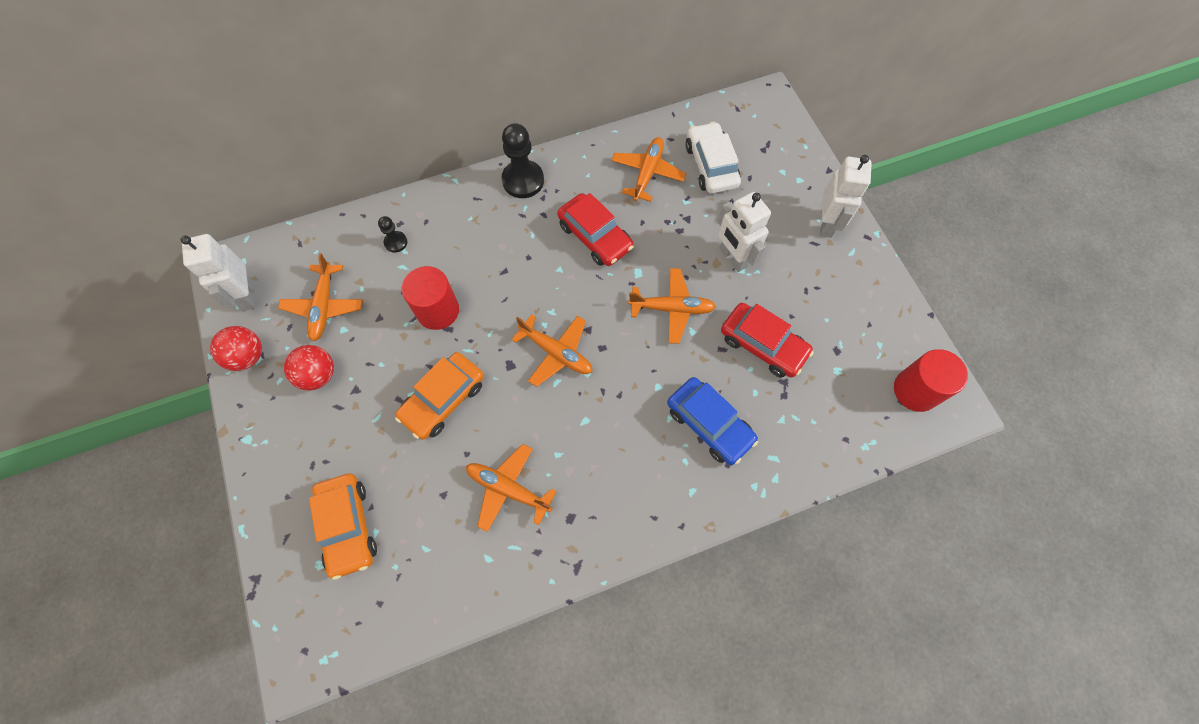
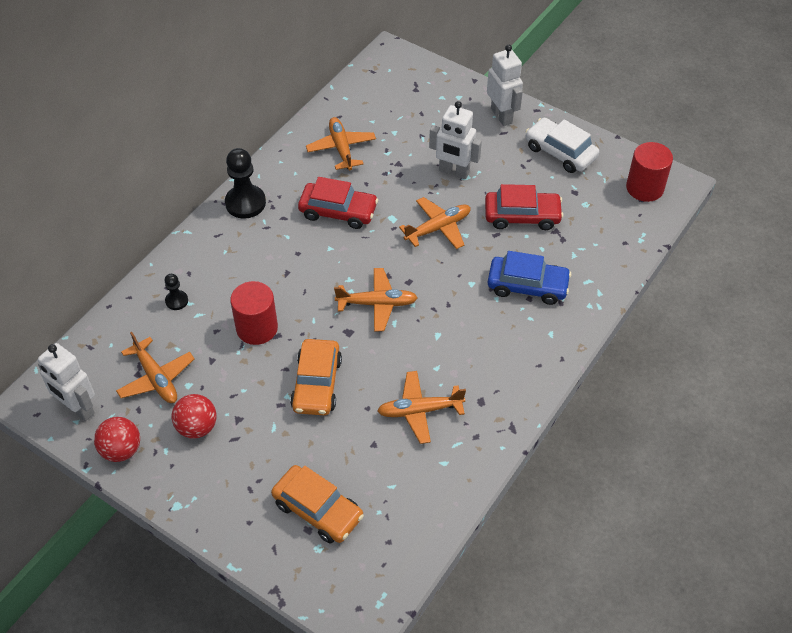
camera: 35 degrees left, 15 degrees down
white car [685,122,741,194] -> white car moved to [525,118,599,173]

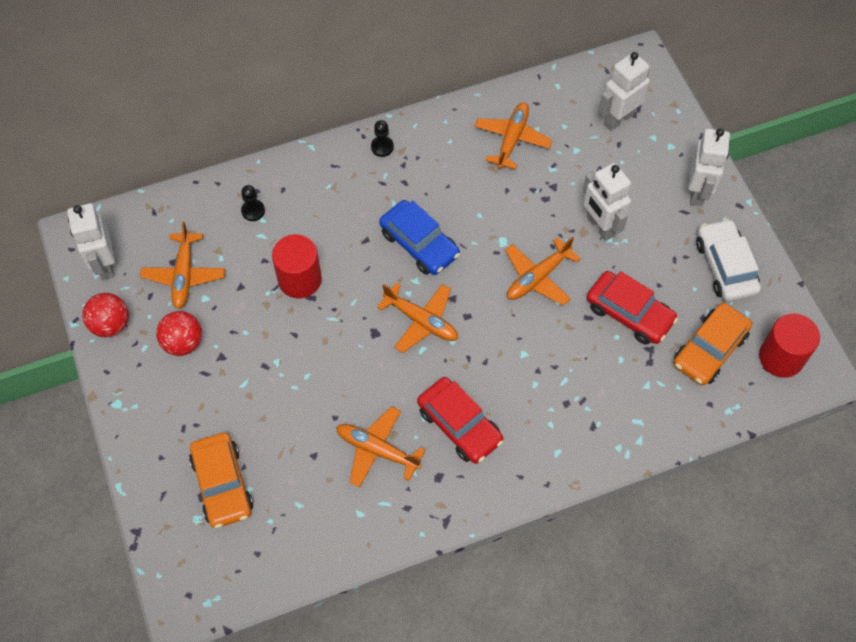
camera: 35 degrees right, 10 degrees up
black pawn [225,148,266,219] -> black pawn [371,120,394,157], size x0.52
orange car [290,339,342,416] -> orange car moved to [674,303,752,386]
red car [298,177,378,229] -> red car moved to [417,377,503,464]
orange plane [399,197,471,249] -> orange plane turned 135 degrees clockwise [505,236,581,306]
blue car [488,251,571,305] -> blue car moved to [379,200,460,275]
none -> white robot [598,52,650,131]

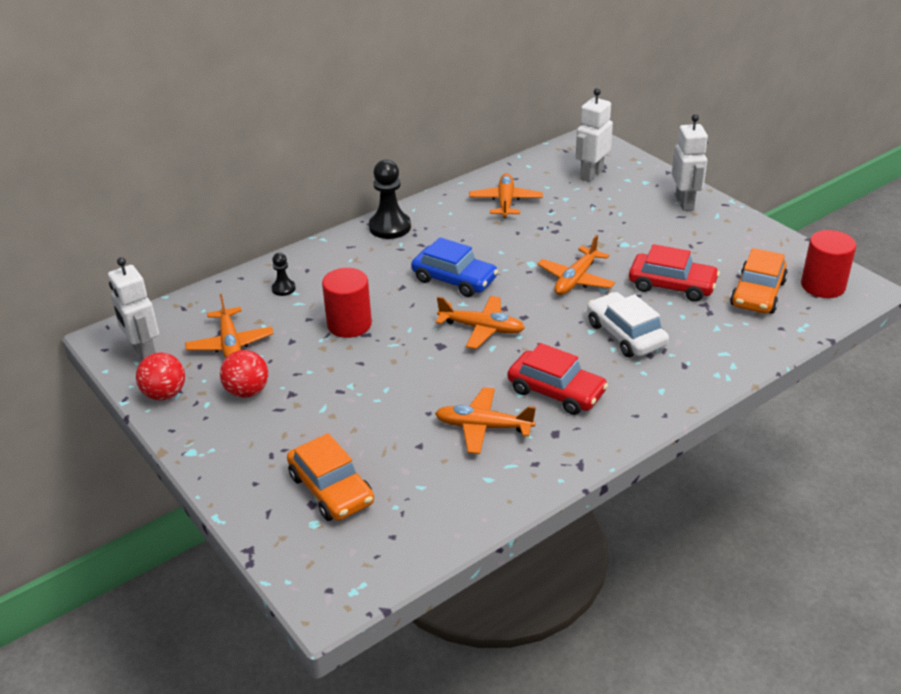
camera: 15 degrees left, 25 degrees down
black pawn [371,120,394,157] -> black pawn [369,160,411,239], size x1.91
white robot [583,163,631,241] -> none
white car [696,219,761,301] -> white car moved to [587,292,669,357]

